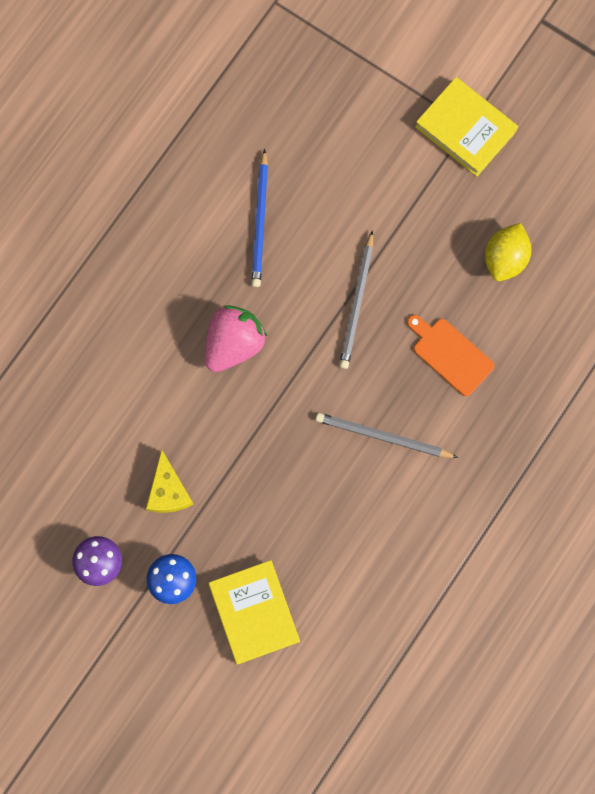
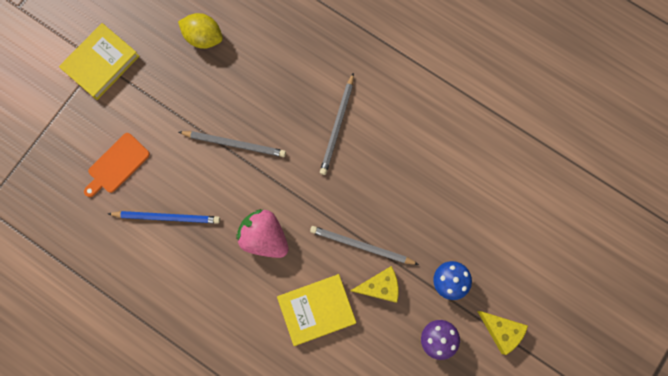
camera: 90 degrees left, 0 degrees up
yellow book [208,560,300,664] -> yellow book moved to [277,274,356,346]
orange cutting board [407,315,494,396] -> orange cutting board moved to [84,133,150,197]
none -> grey pencil [310,226,419,265]
none -> yellow cheese [477,311,528,355]

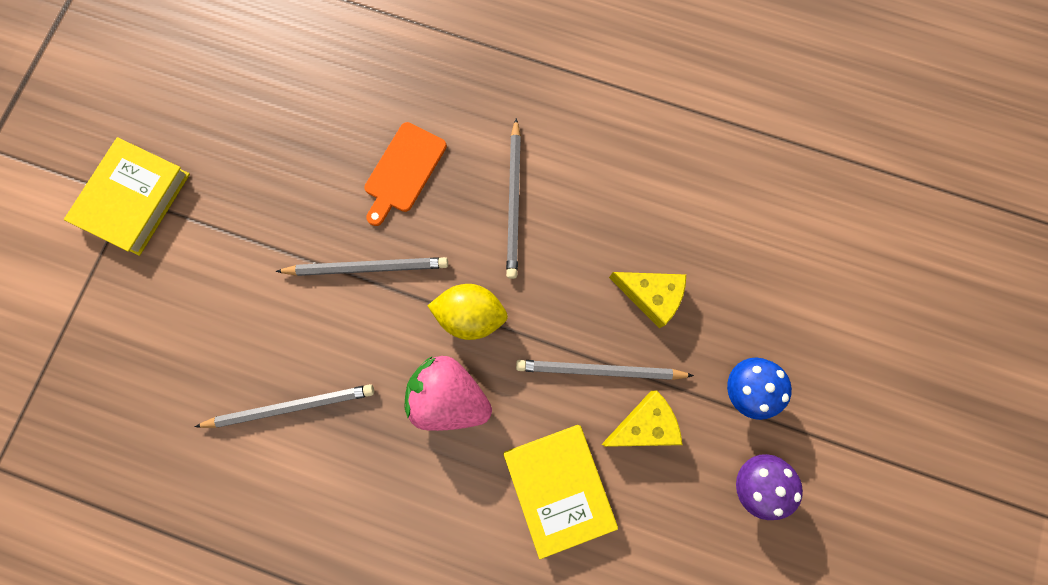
camera: 15 degrees left, 0 degrees up
orange cutting board [84,133,150,197] -> orange cutting board moved to [364,122,447,226]
blue pencil [108,211,220,224] -> grey pencil [195,384,374,428]
yellow lemon [178,13,223,49] -> yellow lemon moved to [427,284,508,340]
yellow book [277,274,356,346] -> yellow book turned 75 degrees counterclockwise [503,425,618,559]
yellow cheese [477,311,528,355] -> yellow cheese moved to [609,272,686,328]

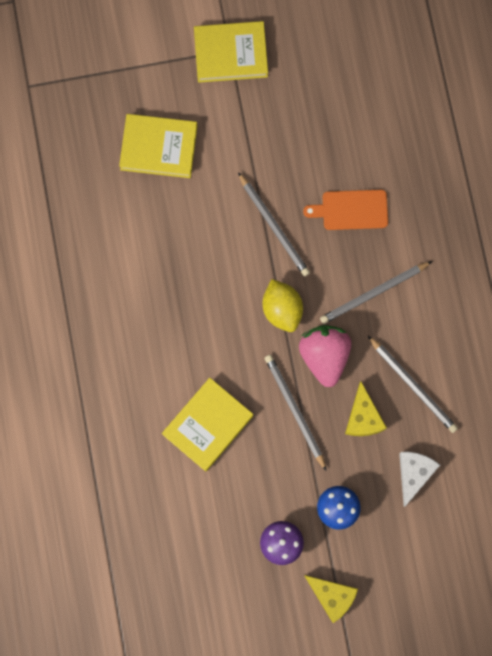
camera: 60 degrees right, 0 degrees up
grey pencil [195,384,374,428] -> grey pencil moved to [368,336,458,433]
pink strawberry [404,356,492,431] -> pink strawberry moved to [299,325,351,387]
yellow cheese [601,390,682,447] -> yellow cheese moved to [304,575,358,623]
none -> yellow book [119,114,197,178]
none -> white cheese [399,452,440,507]

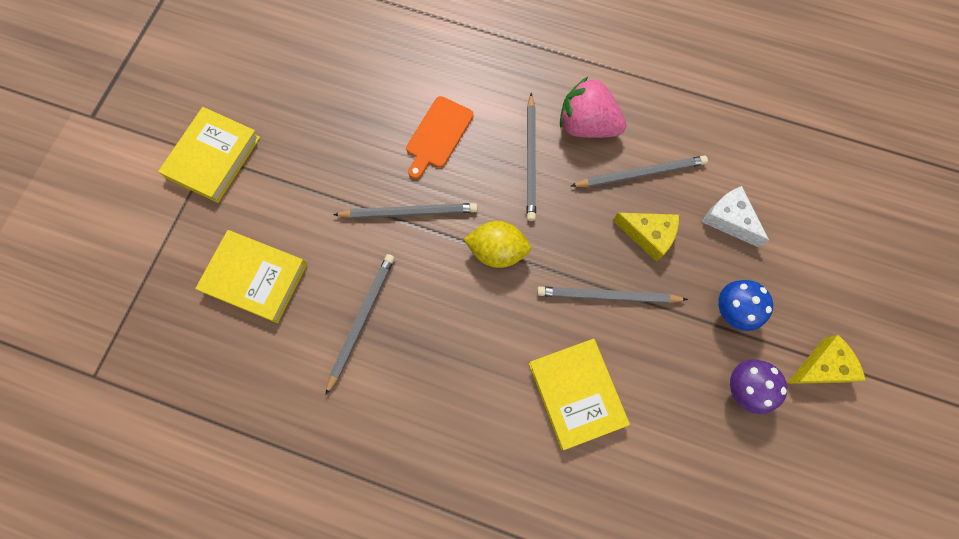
camera: 60 degrees left, 5 degrees down
yellow book [119,114,197,178] -> yellow book turned 75 degrees clockwise [195,230,307,323]
pink strawberry [299,325,351,387] -> pink strawberry moved to [560,77,626,138]
none -> grey pencil [325,254,395,395]

